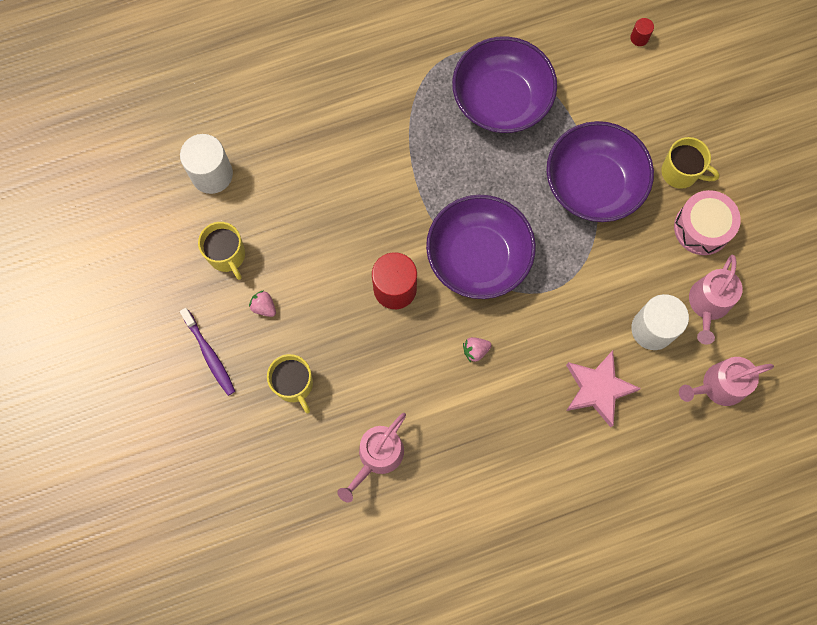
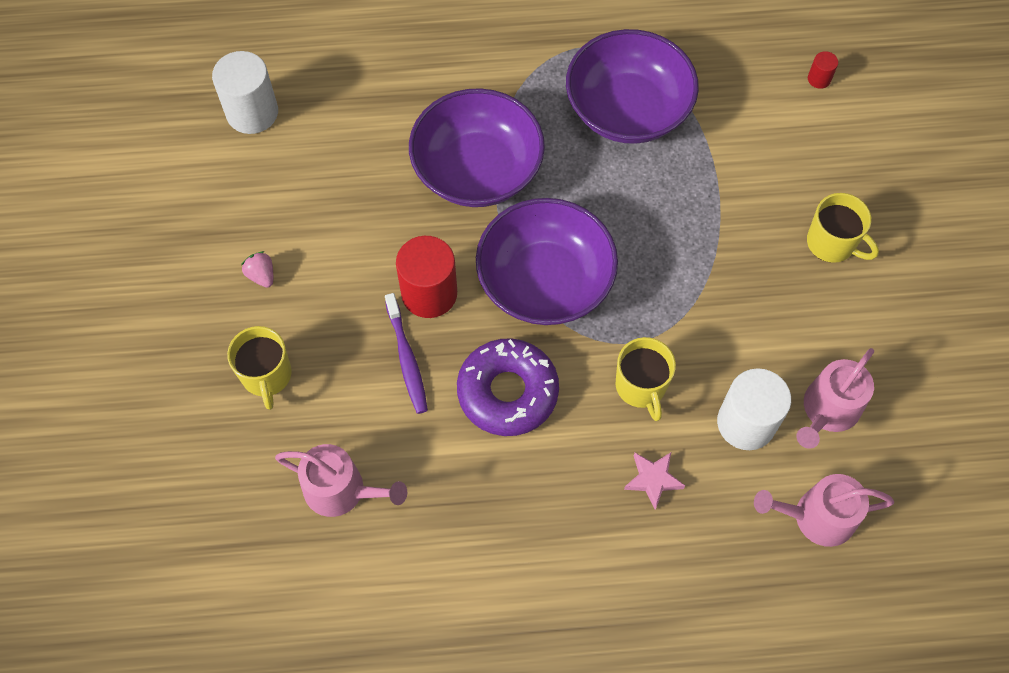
camera: 15 degrees right, 10 degrees down
purple toothbrush [180,308,235,396] -> purple toothbrush moved to [385,293,428,414]
yellow mug [198,222,245,280] -> yellow mug moved to [616,337,676,421]
pink watering can [337,413,406,503] -> pink watering can turned 120 degrees counterclockwise [275,444,407,517]
pink strawberry [463,337,492,362] -> purple donut [457,338,559,436]
purple bowl [546,121,654,222] -> purple bowl moved to [409,88,545,207]
pink star [566,350,641,427] -> pink star [624,452,685,510], size x0.58
pink drum [674,190,741,255] -> none

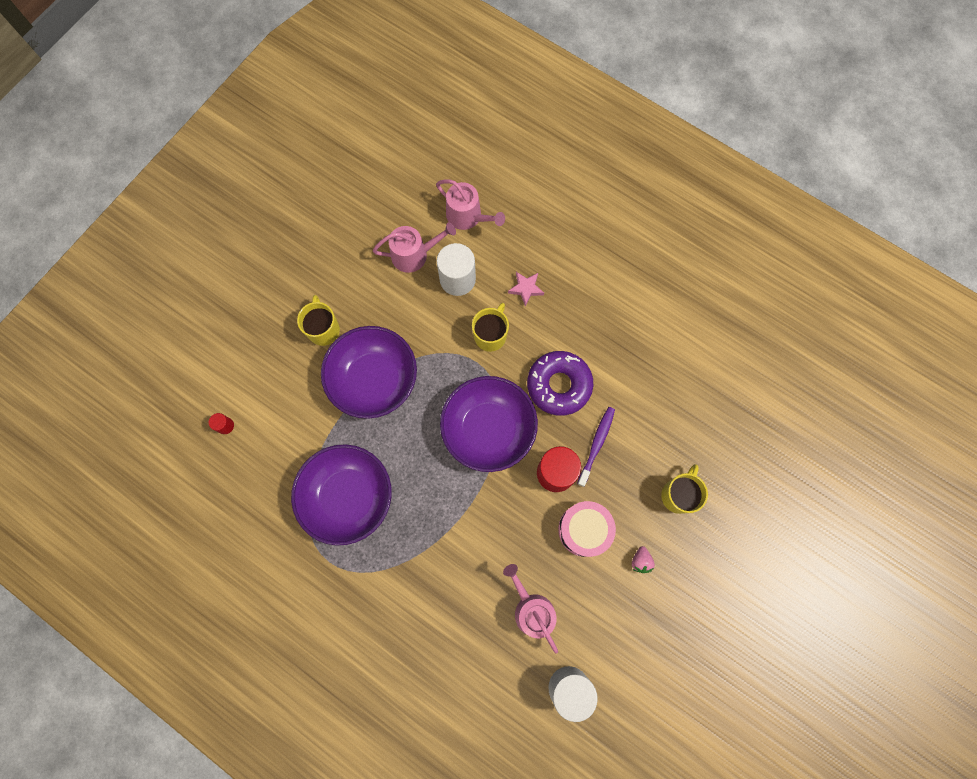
camera: 140 degrees left, 10 degrees up
pink watering can [275,444,407,517] -> pink watering can moved to [503,564,558,654]
purple bowl [409,88,545,207] -> purple bowl moved to [321,326,417,419]
none -> pink drum [558,501,616,557]

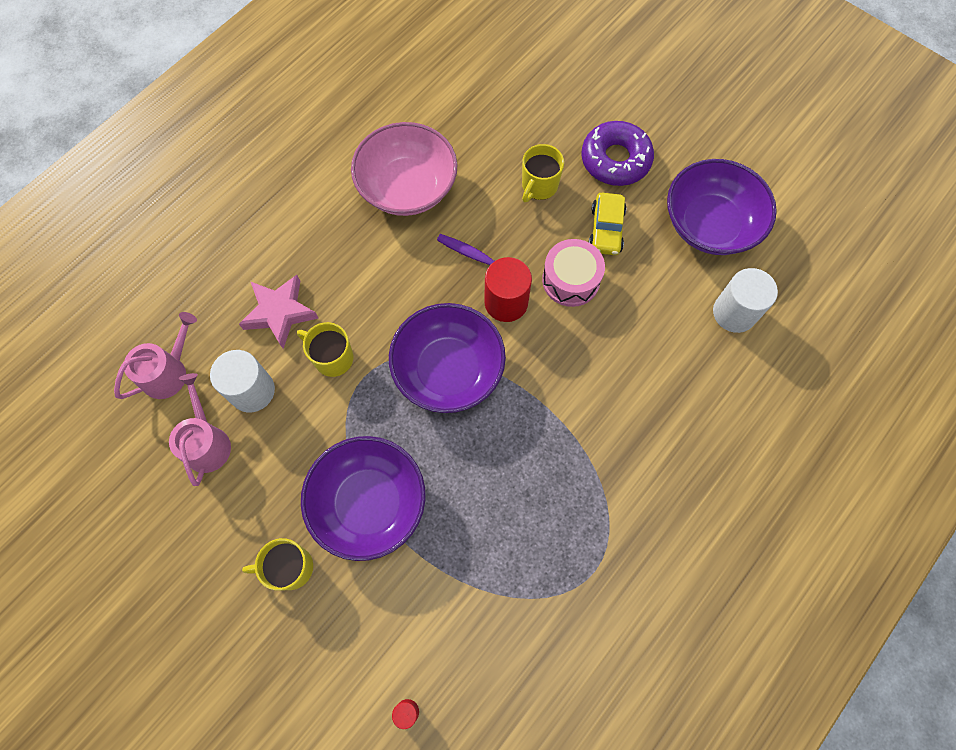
camera: 85 degrees left, 5 degrees down
purple bowl [291,444,392,546] -> purple bowl moved to [667,159,777,255]
pink watering can [503,564,558,654] -> none
pink star [508,272,544,306] -> pink star [239,275,318,349], size x1.71
purple donut [527,351,593,416] -> purple donut moved to [581,121,654,186]
pink strawberry [632,546,655,573] -> yellow car [589,193,627,255]
yellow mug [661,464,708,514] -> yellow mug turned 90 degrees counterclockwise [522,144,564,202]
none -> pink bowl [351,122,458,216]

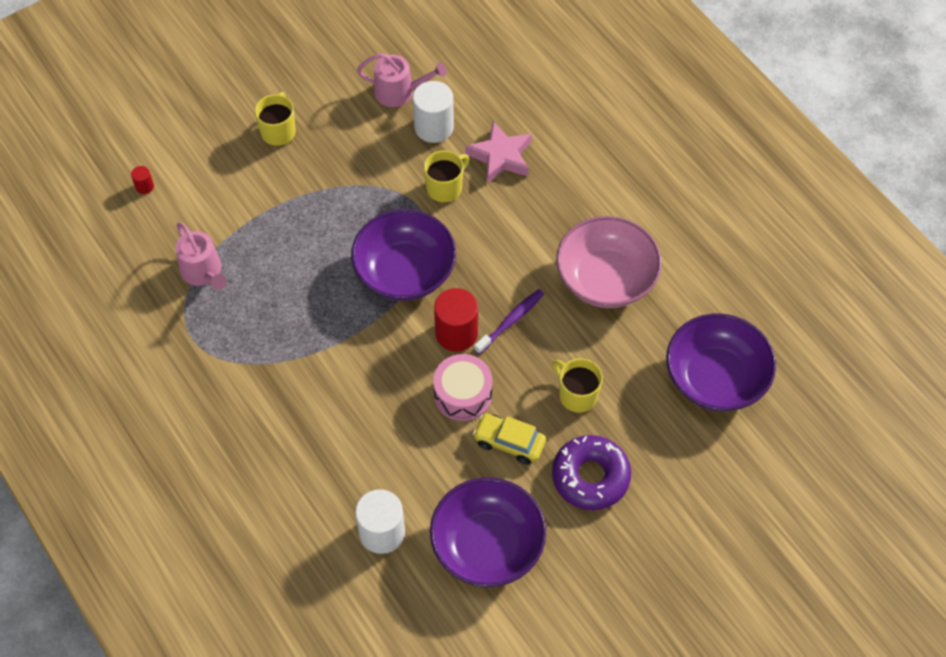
camera: 105 degrees right, 10 degrees down
pink watering can [114,312,197,399] -> pink watering can moved to [175,222,227,290]
purple bowl [301,436,426,561] -> purple bowl moved to [666,313,776,411]

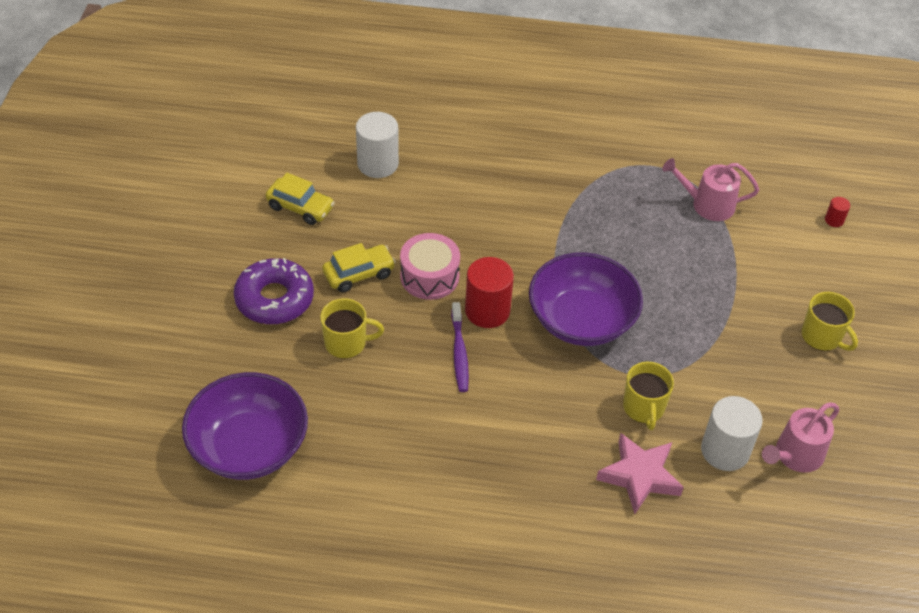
camera: 130 degrees right, 10 degrees down
purple bowl [430,477,546,587] -> yellow car [266,173,335,225]
pink bowl [556,216,662,308] -> none

